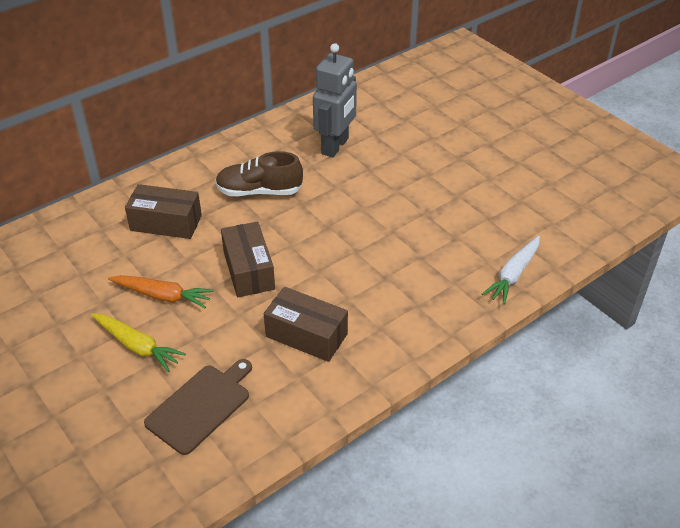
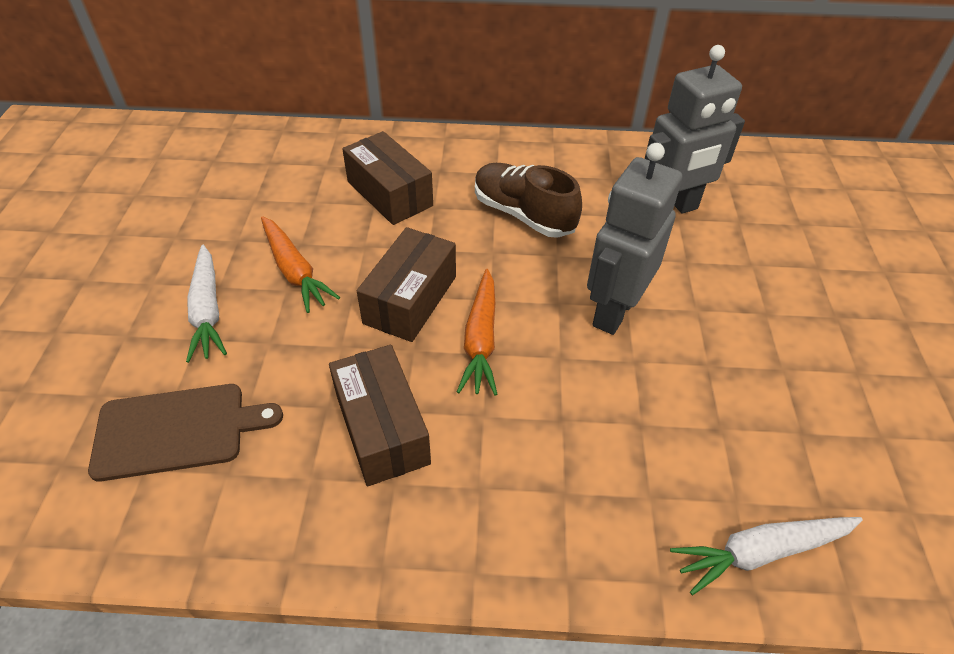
camera: 40 degrees right, 5 degrees up
yellow carrot [91,313,186,372] -> white carrot [186,245,227,363]
none -> orange carrot [457,269,497,396]
none -> grey robot [587,143,682,335]

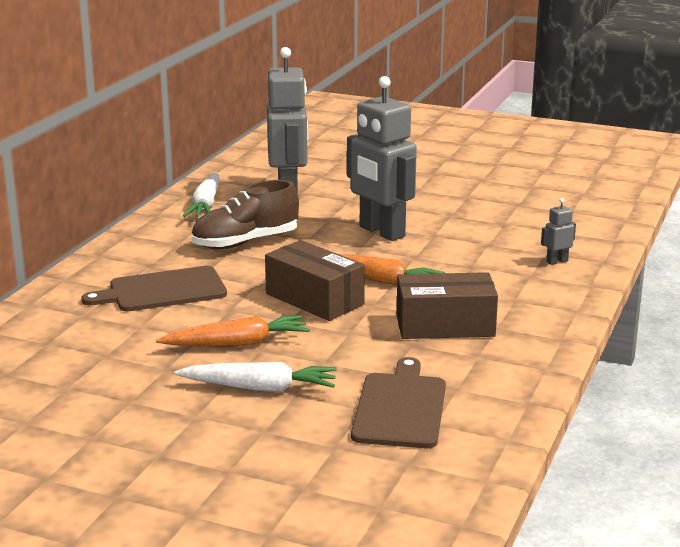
camera: 70 degrees left, 25 degrees down
brown box [342,131,433,225] -> brown cutting board [81,266,227,311]
white carrot [670,517,862,595] -> white carrot moved to [183,172,220,217]
none -> grey robot [541,198,576,265]

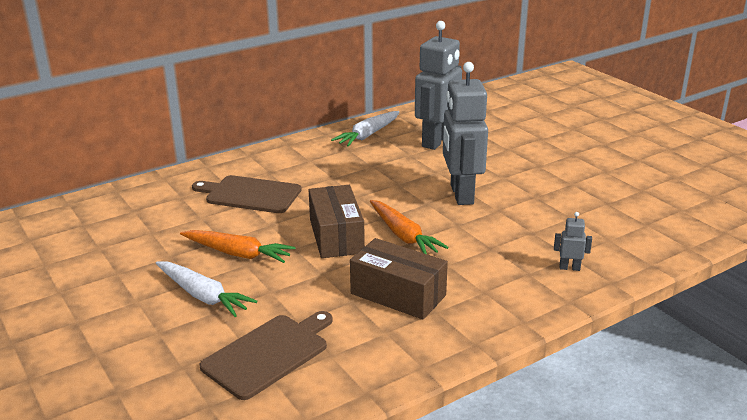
camera: 35 degrees right, 5 degrees up
brown shoe [191,180,299,249] -> none

